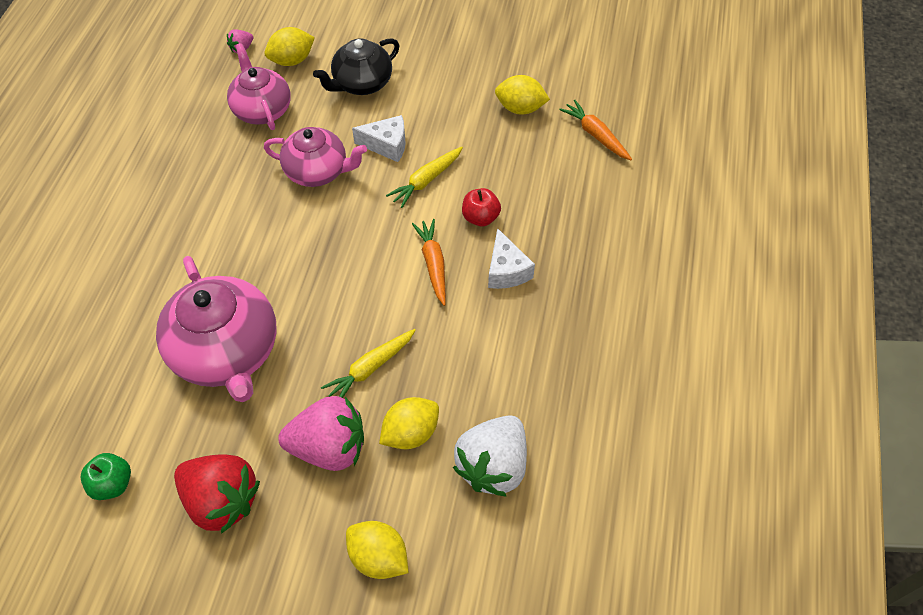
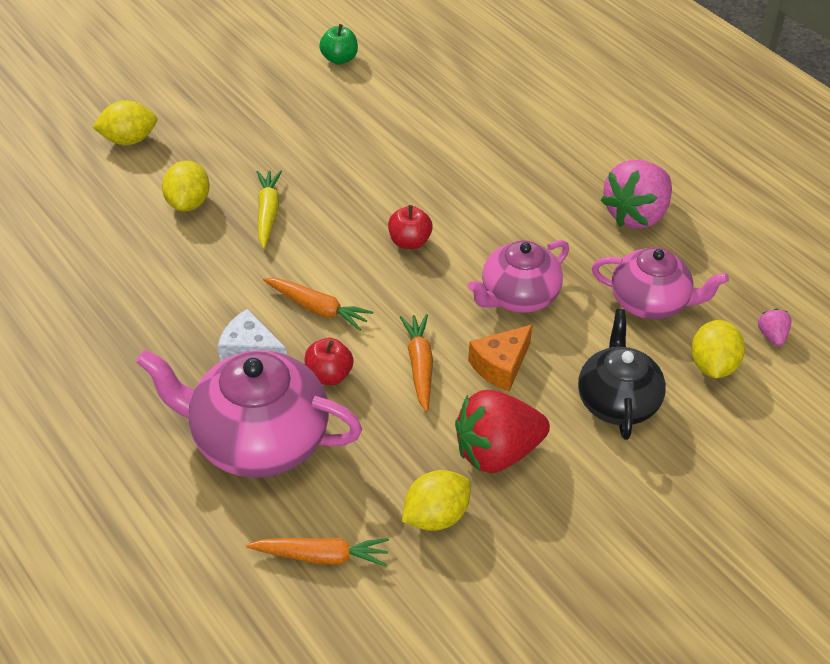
camera: 130 degrees right, 10 degrees down
pink teapot [156,256,277,402] -> pink teapot moved to [136,350,362,478]
red strawberry [174,454,260,534] -> red strawberry moved to [455,390,550,473]
pink strawberry [278,396,364,471] -> pink strawberry moved to [601,160,672,228]
white cheese [352,115,406,162] -> orange cheese [468,324,533,392]
yellow carrot [386,147,463,208] -> orange carrot [400,314,433,412]
white strawberry [453,415,527,497] -> none
none -> red apple [388,205,433,249]

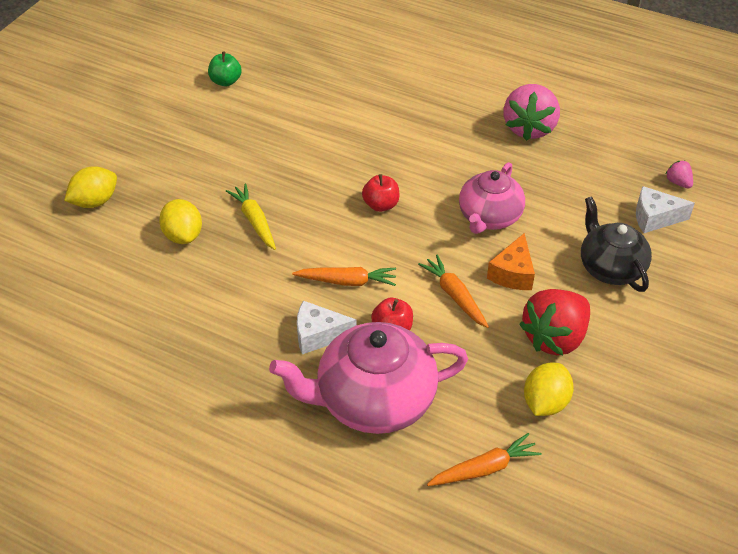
camera: 25 degrees left, 0 degrees up
pink teapot [592,247,729,320] -> none
yellow lemon [691,320,745,378] -> white cheese [636,186,695,233]

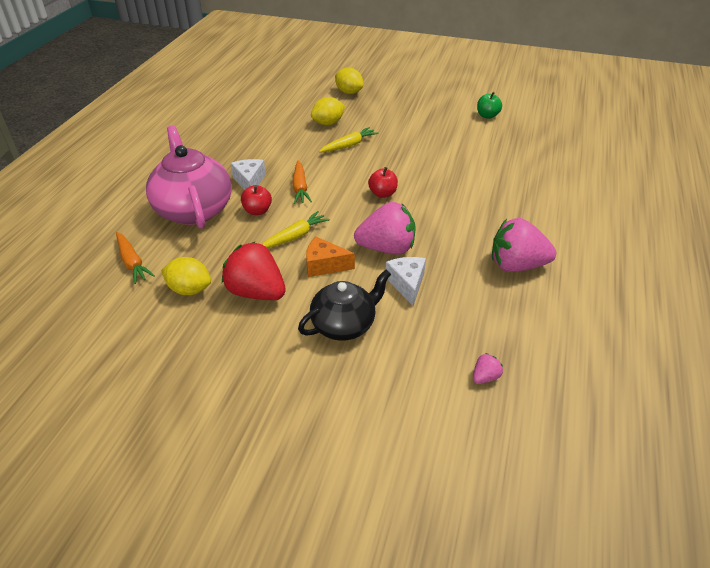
camera: 80 degrees right, 5 degrees down
orange carrot [418,255,489,328] -> yellow carrot [262,211,330,249]
pink teapot [459,162,525,234] -> pink strawberry [354,202,415,255]
white cheese [636,186,695,233] -> white cheese moved to [386,257,426,306]

